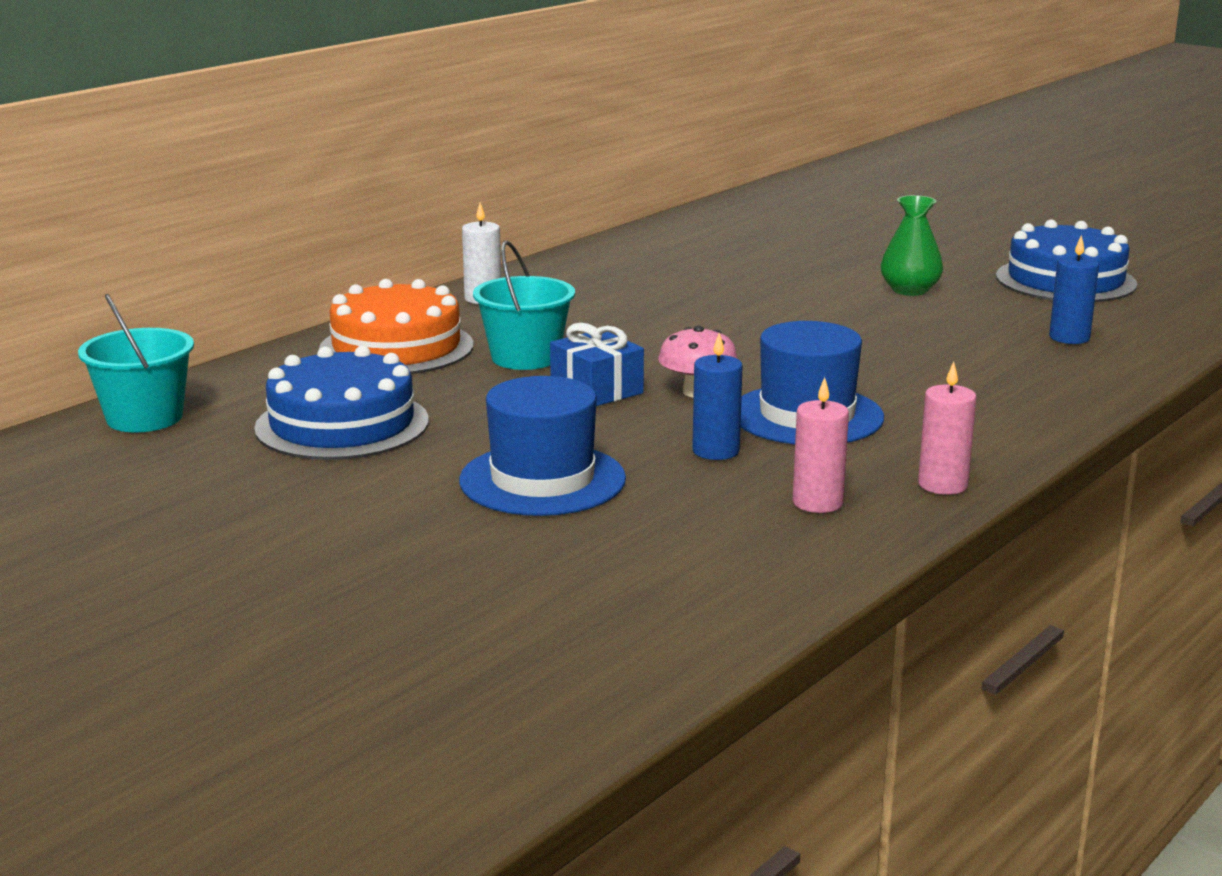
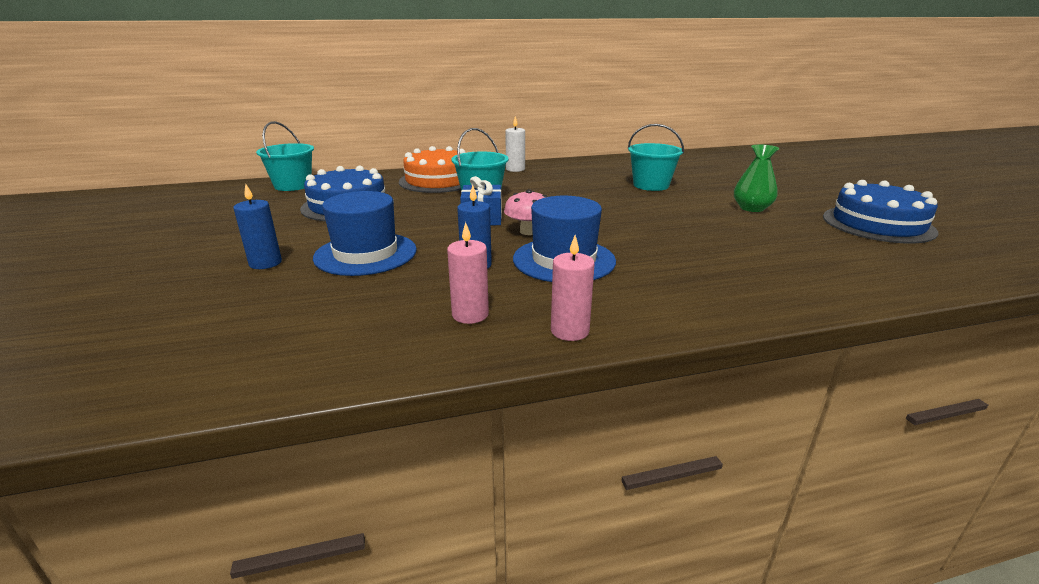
camera: 35 degrees right, 5 degrees up
blue candle [1049,235,1099,344] -> blue candle moved to [233,183,282,269]
none -> turquoise bucket [628,124,684,191]

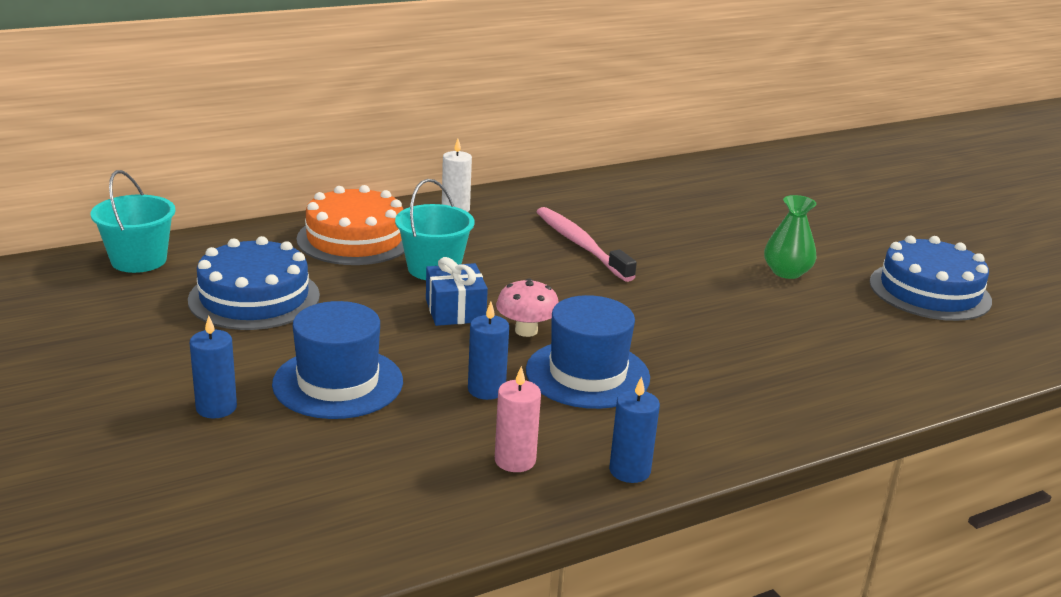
camera: 15 degrees left, 0 degrees up
pink candle [551,235,595,341] -> blue candle [609,376,660,483]
turquoise bucket [628,124,684,191] -> none
none -> pink toothbrush [536,207,637,282]

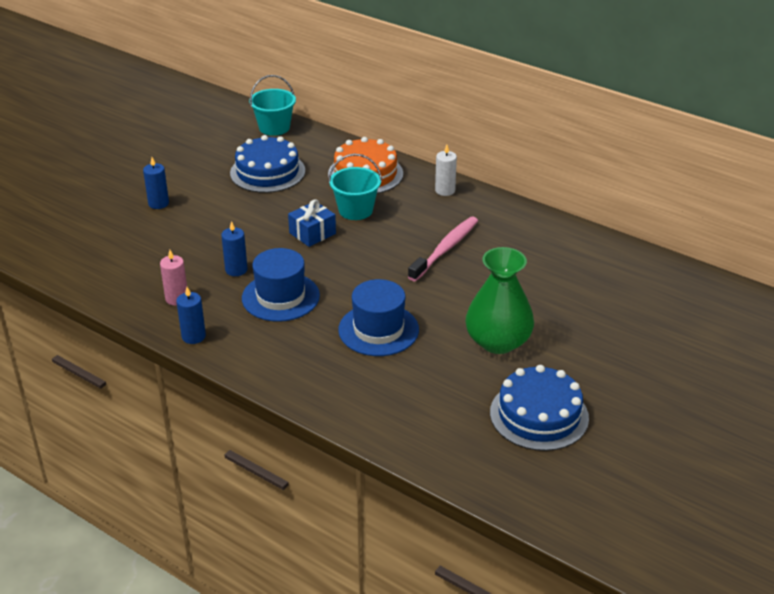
camera: 65 degrees right, 10 degrees up
blue hat [272,301,403,419] -> blue hat moved to [338,279,419,356]
pink mushroom [496,278,559,337] -> none
green vase [764,195,816,279] -> green vase [465,247,534,354], size x1.68

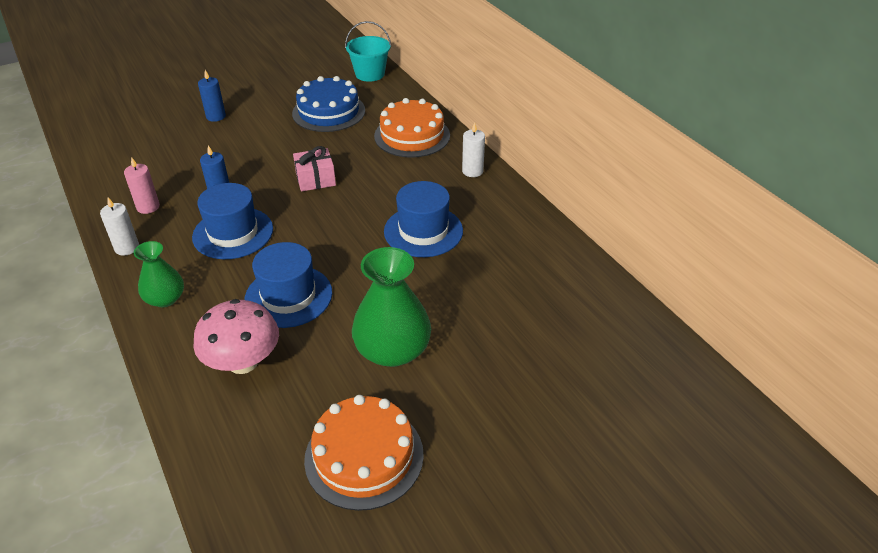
camera: 25 degrees right, 5 degrees up
blue candle [176,287,206,344] -> white candle [100,197,139,256]
blue gift [288,199,336,247] -> pink gift [293,146,336,192]
turquoise bucket [328,154,382,220] -> none
pink toothbrush [408,217,478,281] -> blue hat [384,181,463,257]
blue cake [490,365,589,451] -> orange cake [304,395,424,511]
none -> green vase [134,241,184,307]
none -> pink mushroom [193,299,279,374]

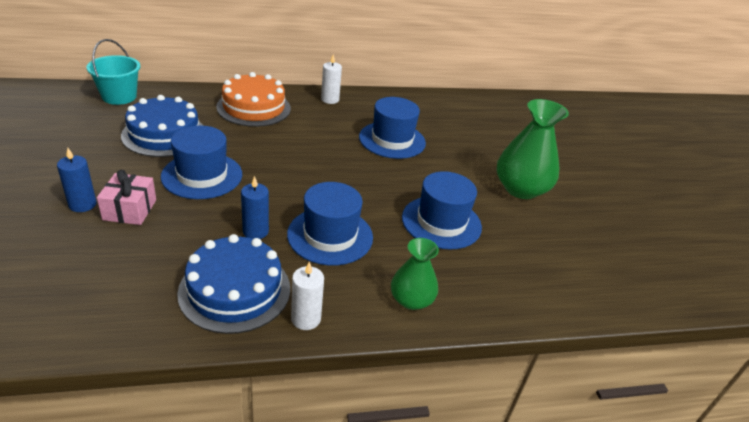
camera: 75 degrees left, 5 degrees down
pink candle [124,157,160,214] -> blue cake [177,234,290,334]
pink mushroom [193,299,279,374] -> none
pink gift [293,146,336,192] -> pink gift moved to [97,170,156,225]
orange cake [304,395,424,511] -> none
none -> blue hat [161,126,242,199]

